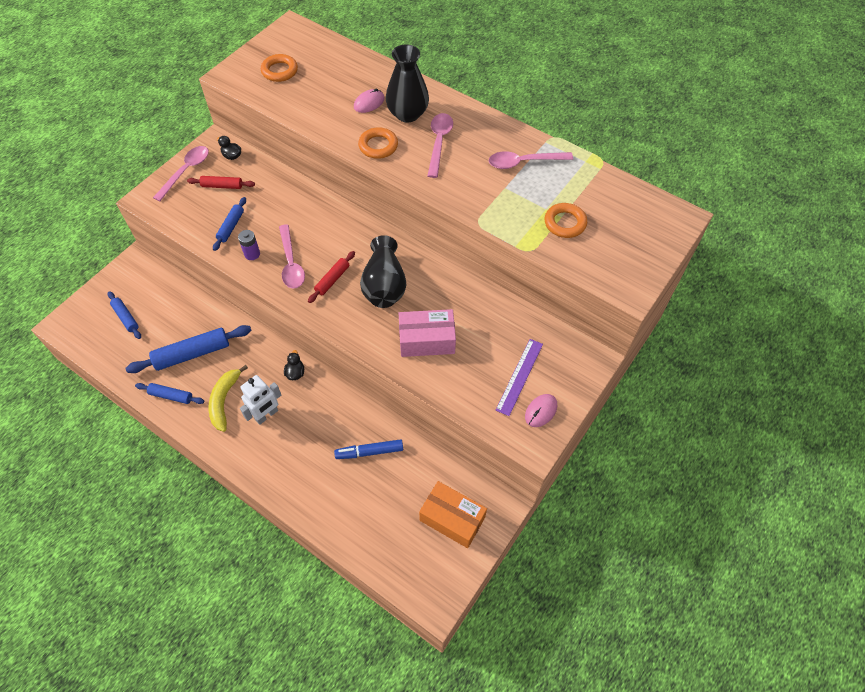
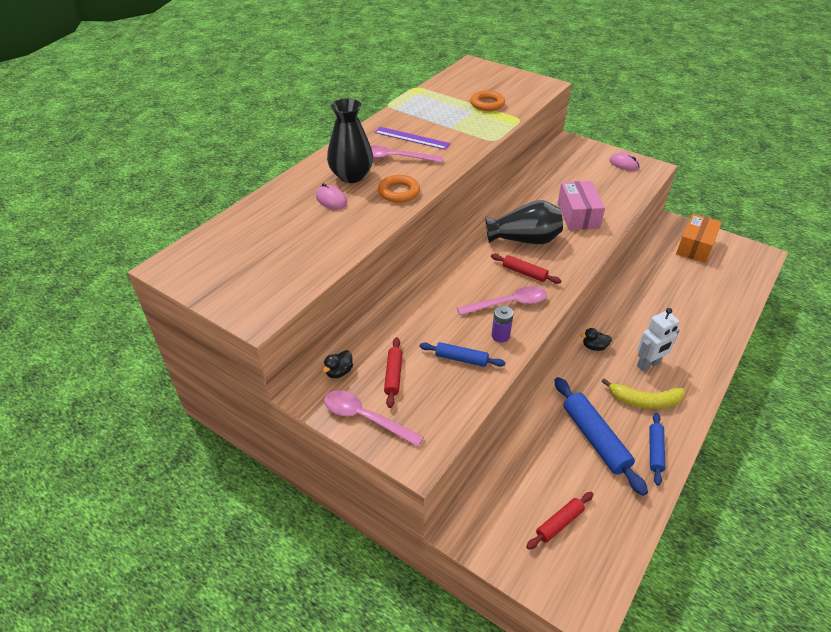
camera: 90 degrees left, 15 degrees down
blue rolling pin [108,291,141,339] -> red rolling pin [526,492,593,550]
white robot [240,375,281,425] -> white robot turned 105 degrees clockwise [637,308,680,371]
orange ring [261,54,298,82] -> none
blue marker [334,439,403,459] -> none
pink spoon [489,151,573,169] -> none
purple ruler [496,339,543,416] -> purple ruler moved to [374,127,451,150]

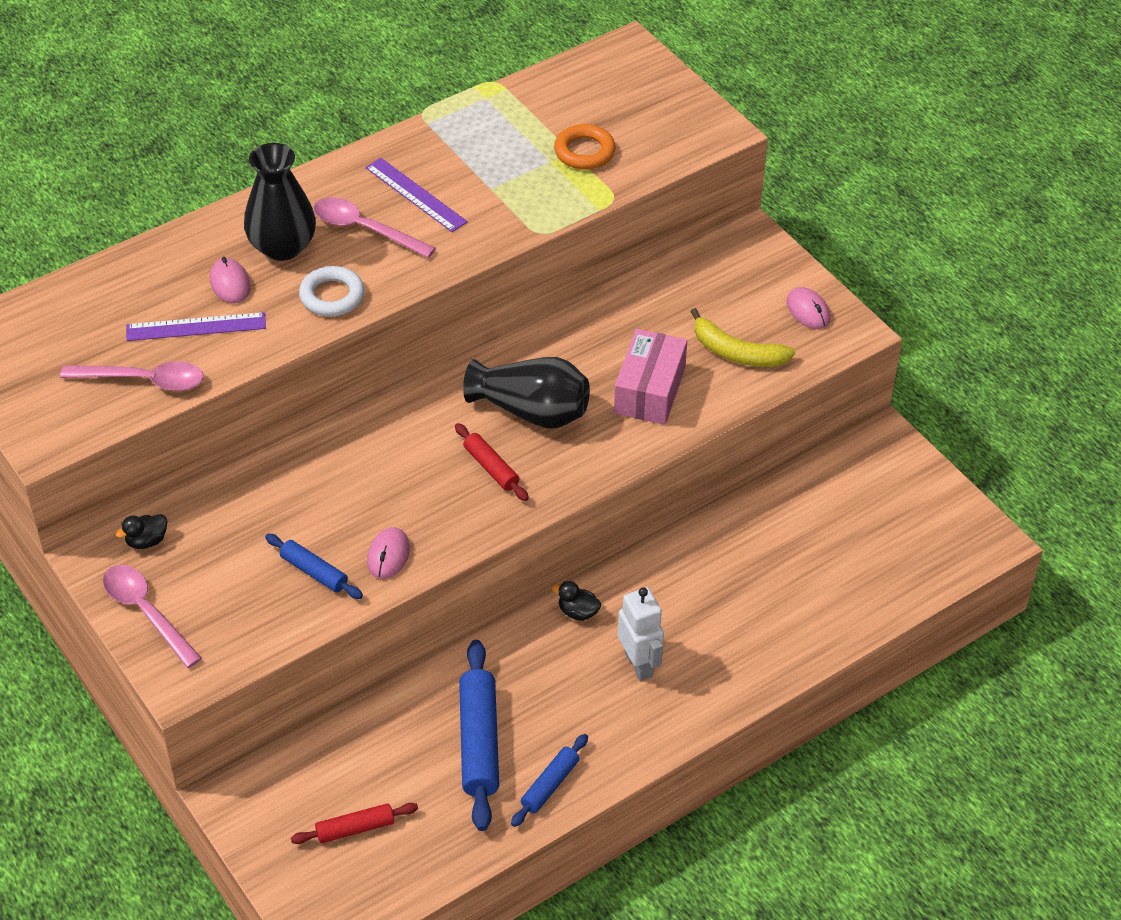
camera: 20 degrees right, 5 degrees up
orange ring [378,175,420,203] -> white ring [299,266,365,316]
red rolling pin [384,337,403,408] -> none
pink spoon [457,286,547,315] -> pink spoon moved to [60,362,204,391]
purple battery [492,306,513,343] -> pink mouse [367,527,410,579]
yellow banana [601,378,685,409] -> yellow banana moved to [690,308,795,367]
white robot [637,308,680,371] -> white robot turned 105 degrees counterclockwise [618,588,664,681]
orange box [676,214,722,263] -> none
none -> purple ruler [126,312,266,341]

